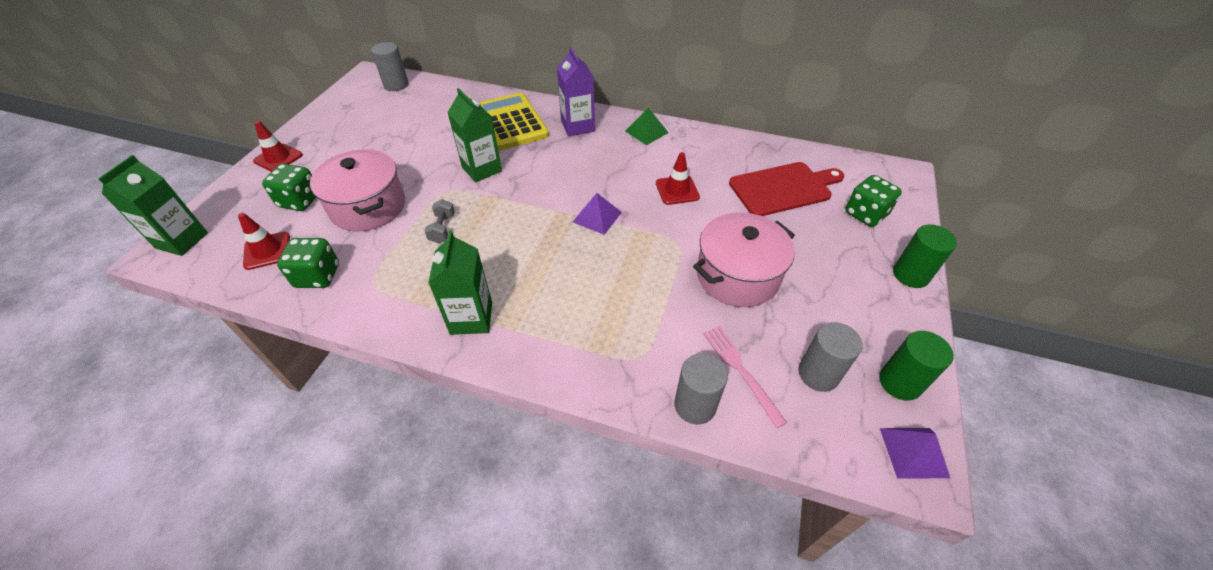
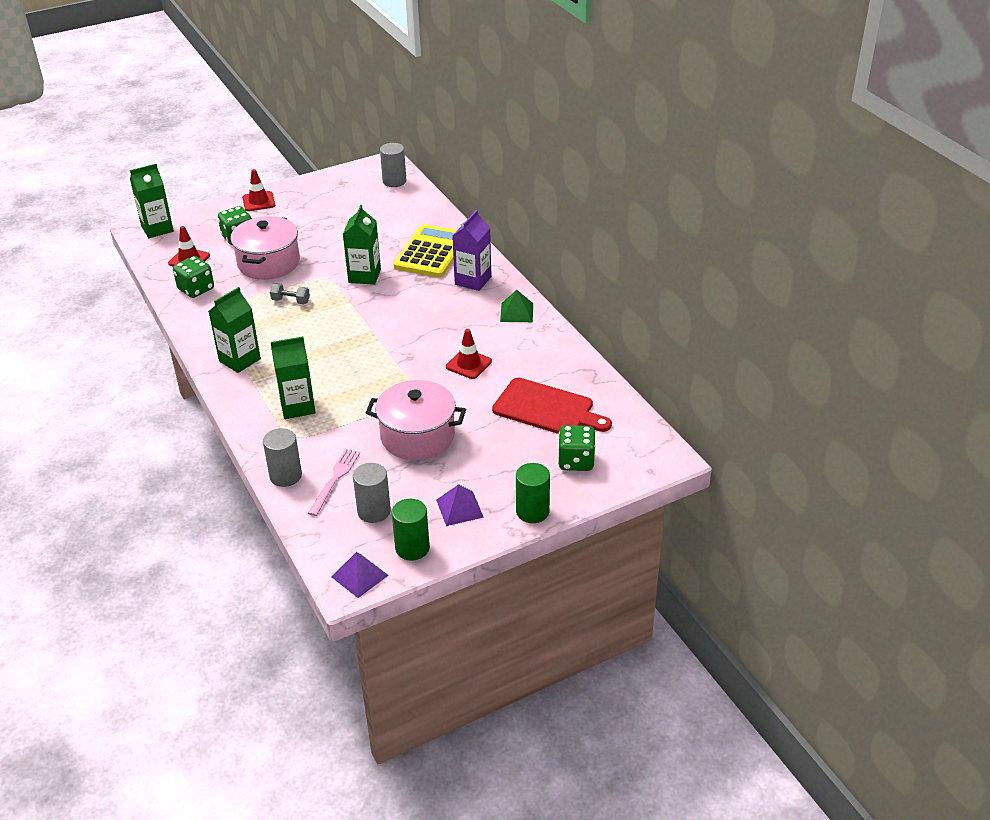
camera: 45 degrees right, 10 degrees down
grey dumbbell [424,199,455,243] -> grey dumbbell turned 60 degrees clockwise [270,283,310,304]
purple pyramid [573,193,622,235] -> purple pyramid moved to [436,484,484,526]
none -> green carton [271,336,316,419]

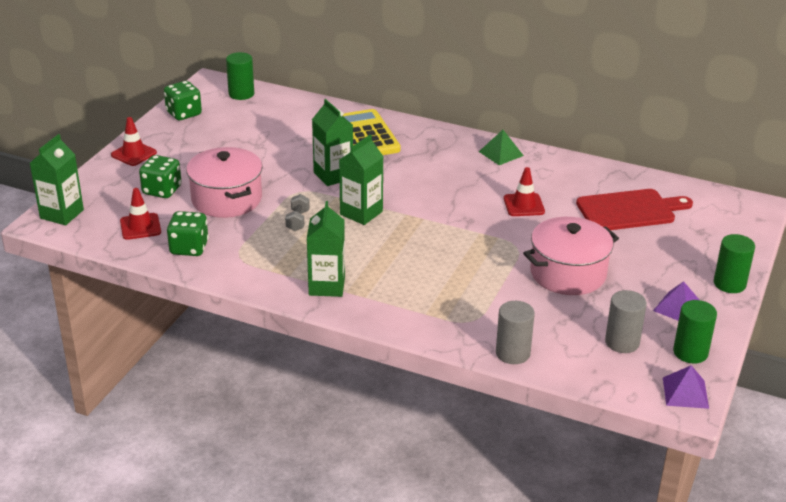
camera: 40 degrees left, 5 degrees down
grey dumbbell [270,283,310,304] -> grey dumbbell turned 60 degrees counterclockwise [285,194,310,231]
green carton [271,336,316,419] -> green carton moved to [339,134,383,225]
pink fork [308,449,360,516] -> none
grey cylinder [380,143,406,187] -> green cylinder [226,52,254,100]
purple carton [452,209,491,291] -> none
green dice [558,425,596,471] -> green dice moved to [164,81,202,120]

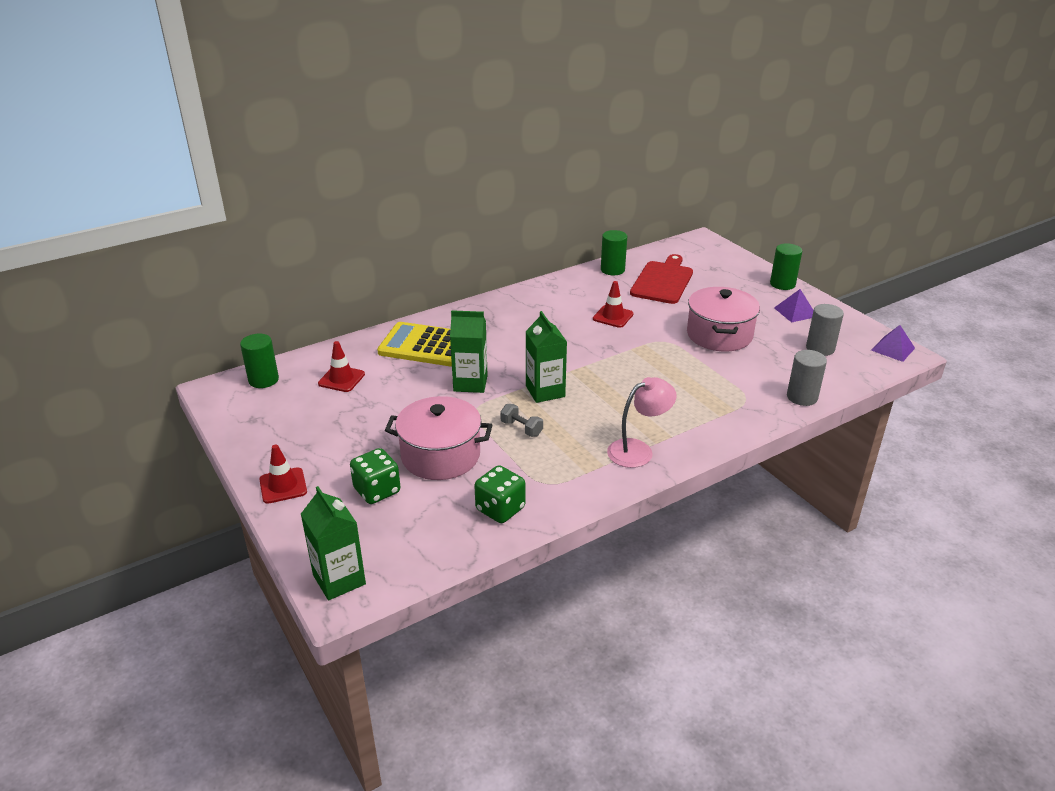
camera: 55 degrees left, 0 degrees up
red traffic cone [120,188,161,240] -> red traffic cone moved to [318,341,365,392]
green dice [164,81,202,120] -> none
green carton [307,201,345,297] -> pink lamp [607,377,677,468]
green pyramid [479,130,524,165] -> none
green cylinder [673,300,717,364] -> green cylinder moved to [601,230,627,275]

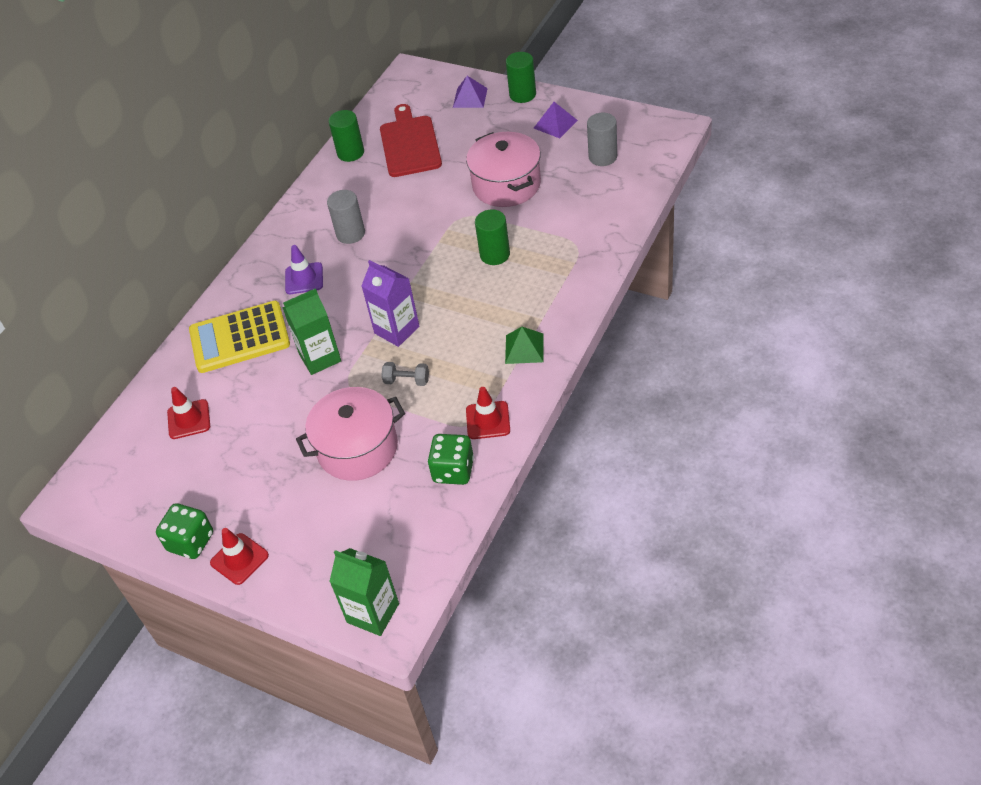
camera: 25 degrees left, 15 degrees up
green cylinder [240,334,279,388] -> green cylinder moved to [475,210,510,265]
green dice [350,448,400,504] -> green dice moved to [156,503,213,559]
green carton [525,311,567,403] -> purple carton [361,260,419,347]
red traffic cone [593,281,634,328] -> red traffic cone moved to [466,387,510,439]
pink lamp [607,377,677,468] -> green pyramid [505,327,544,364]
grey cylinder [787,350,827,406] -> grey cylinder moved to [327,190,365,244]
purple pyramid [871,325,915,362] -> purple pyramid moved to [453,76,488,108]
none -> purple traffic cone [285,245,323,294]

